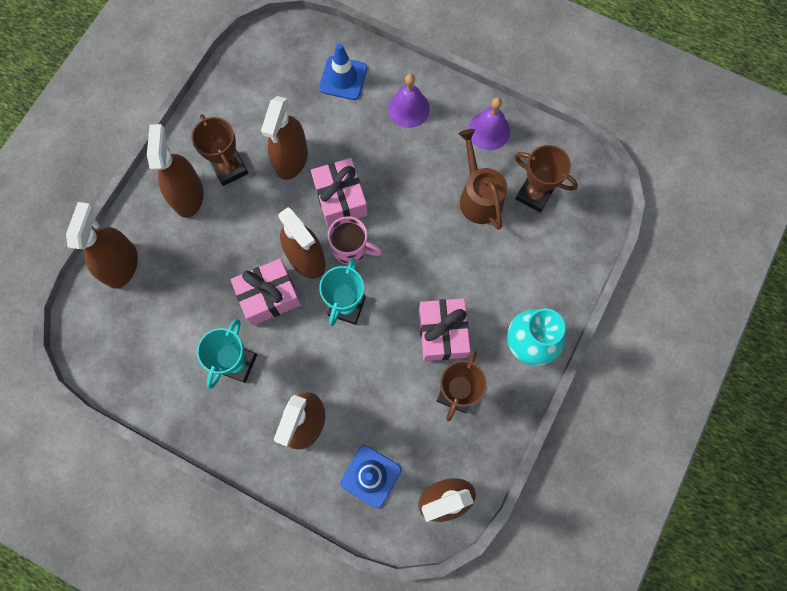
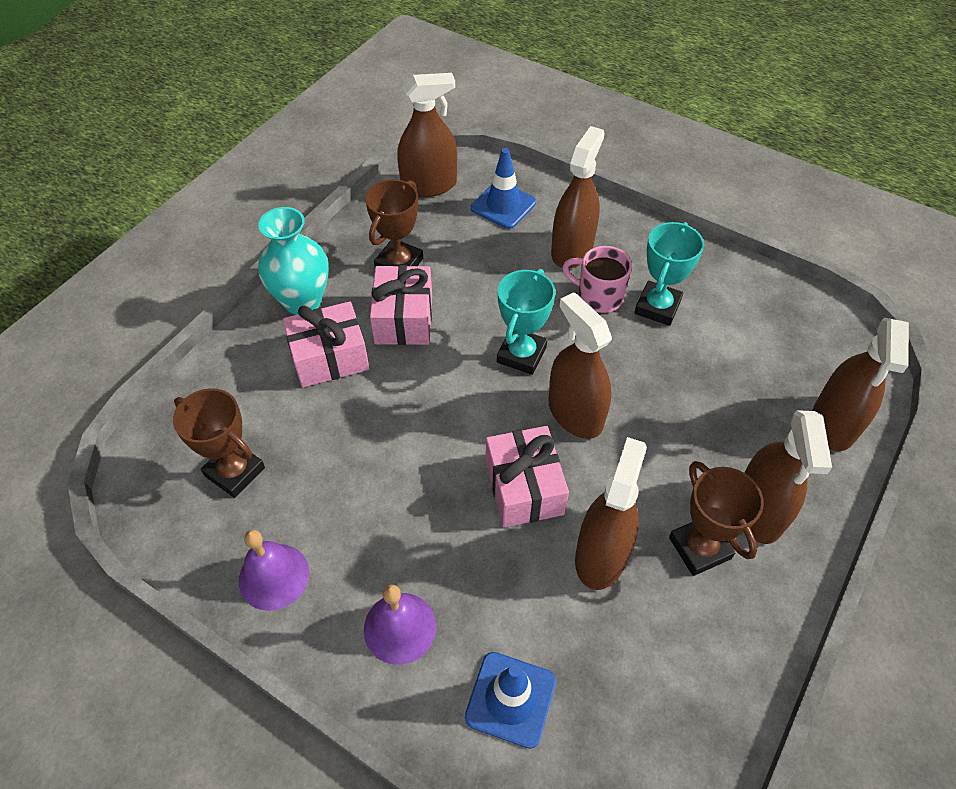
camera: 175 degrees left, 20 degrees down
pink gift [230,259,301,326] -> pink gift moved to [283,301,370,387]
pink mug [328,216,382,264] -> pink mug moved to [562,246,632,313]
brown watering can [458,129,507,230] -> none

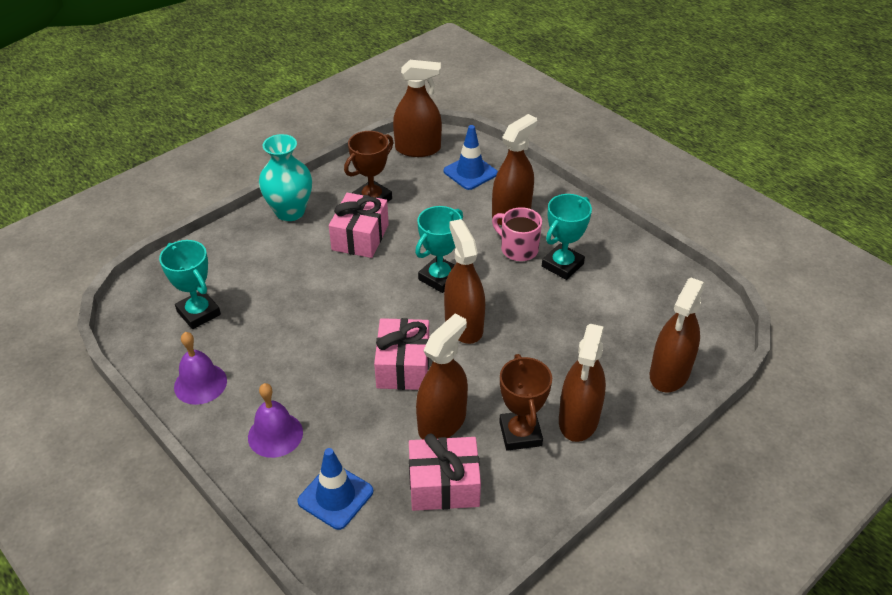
camera: 15 degrees right, 10 degrees down
brown trophy [173,388,265,498] -> turquoise trophy [159,240,221,329]
pink gift [283,301,370,387] -> pink gift moved to [409,433,481,511]

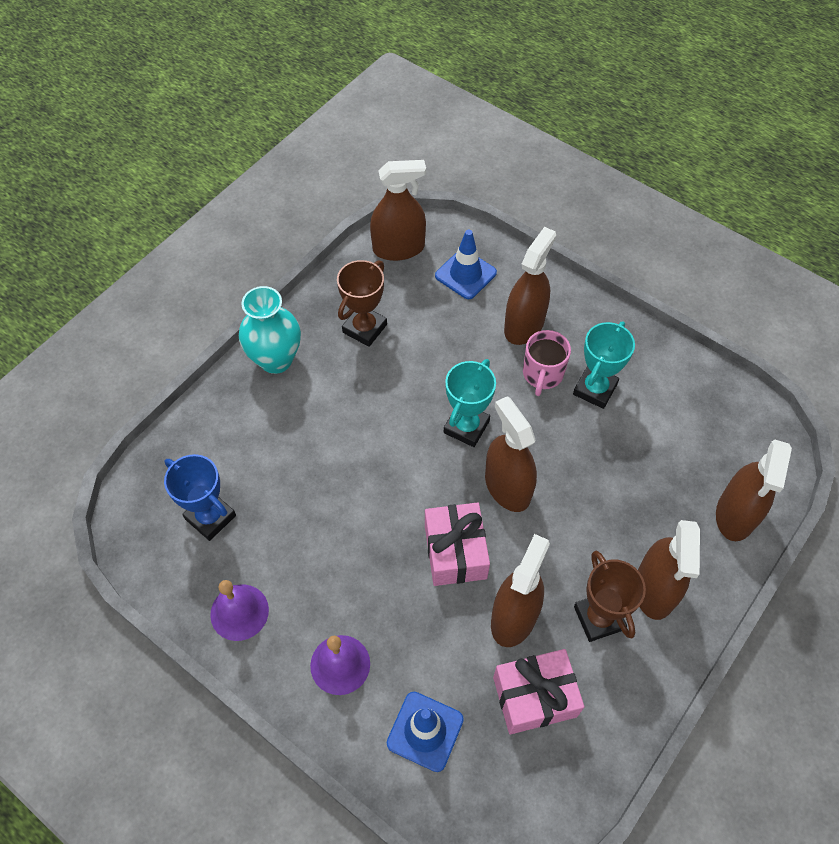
camera: 10 degrees left, 15 degrees up
turquoise trophy [159,240,221,329] -> blue trophy [164,454,236,541]
pink gift [329,193,389,258] -> none
pink mug [492,207,542,261] -> pink mug turned 105 degrees counterclockwise [523,330,571,396]

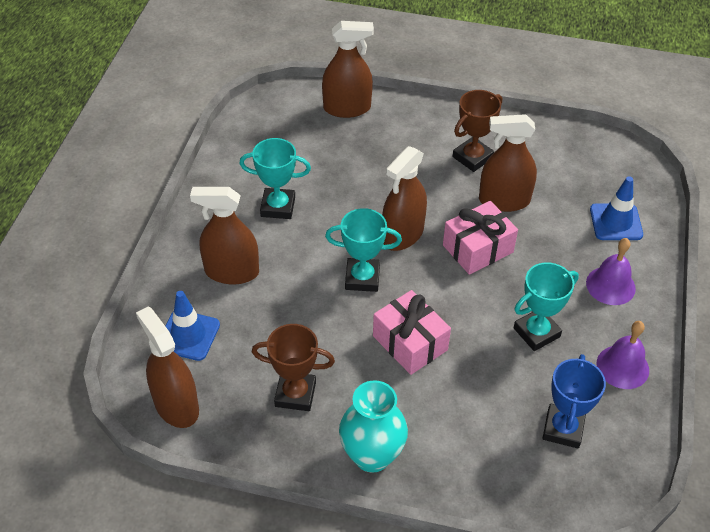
camera: 115 degrees left, 10 degrees down
pink gift [493,649,584,734] -> pink gift moved to [373,290,451,375]
pink mug [523,330,571,396] -> none
brown spray bottle [638,520,700,620] -> none
none -> turquoise trophy [513,262,579,351]

